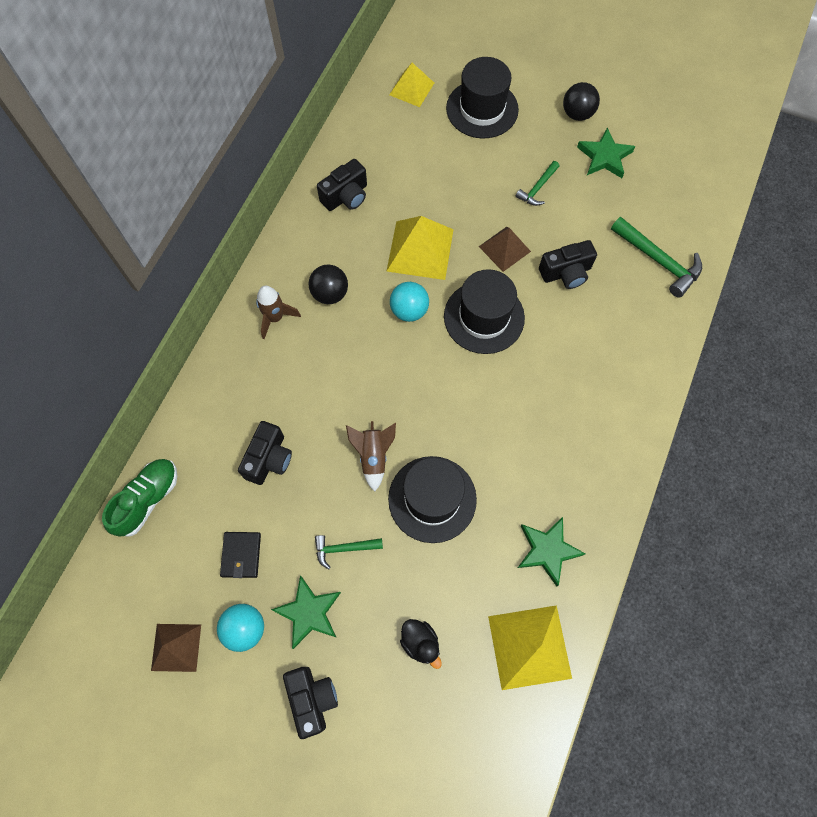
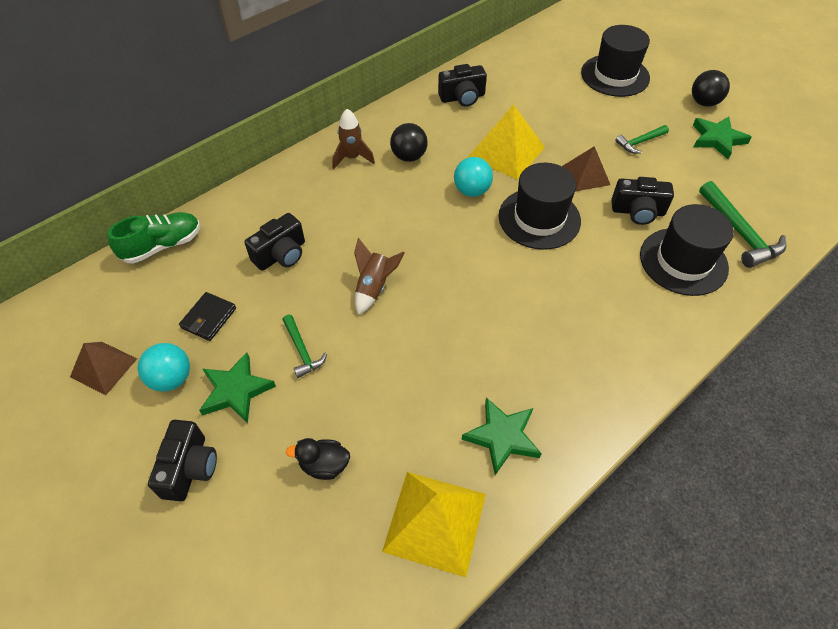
camera: 25 degrees right, 15 degrees down
green hammer [315,535,383,569] -> green hammer turned 135 degrees counterclockwise [282,315,327,378]
black hat [388,456,477,543] -> black hat moved to [640,204,734,296]
yellow pyramid [389,63,434,107] -> none
black duck [400,619,442,669] -> black duck turned 105 degrees clockwise [286,438,350,480]

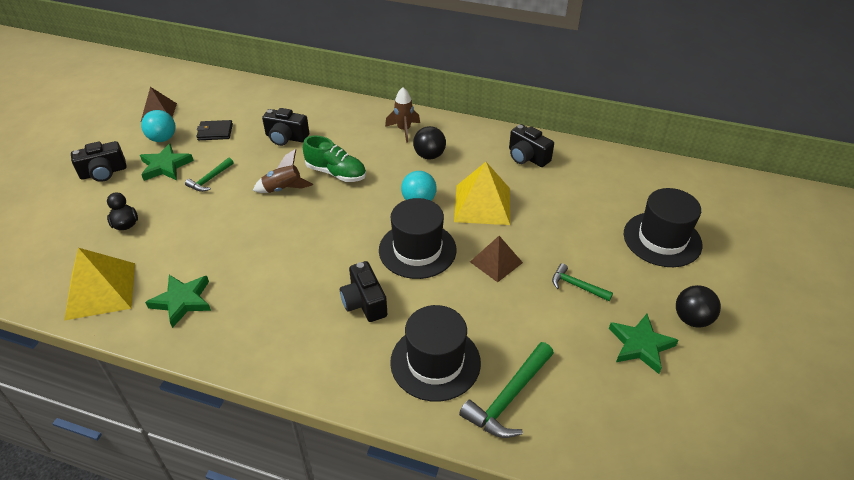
camera: 60 degrees right, 10 degrees down
green shoe [108,212,200,263] -> green shoe moved to [303,135,366,182]
black camera [611,177,674,225] -> black camera moved to [340,261,387,322]

